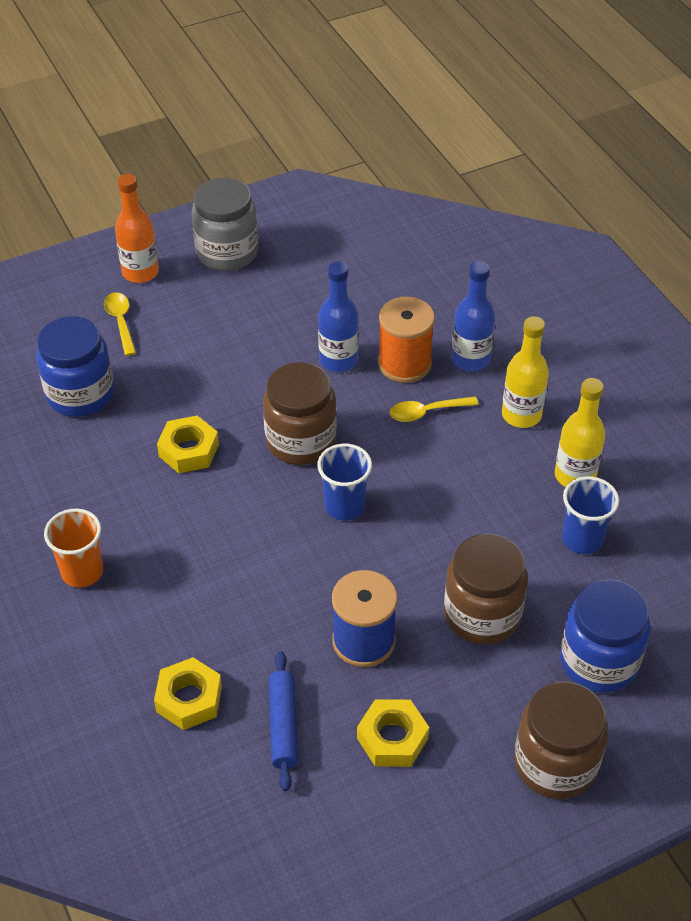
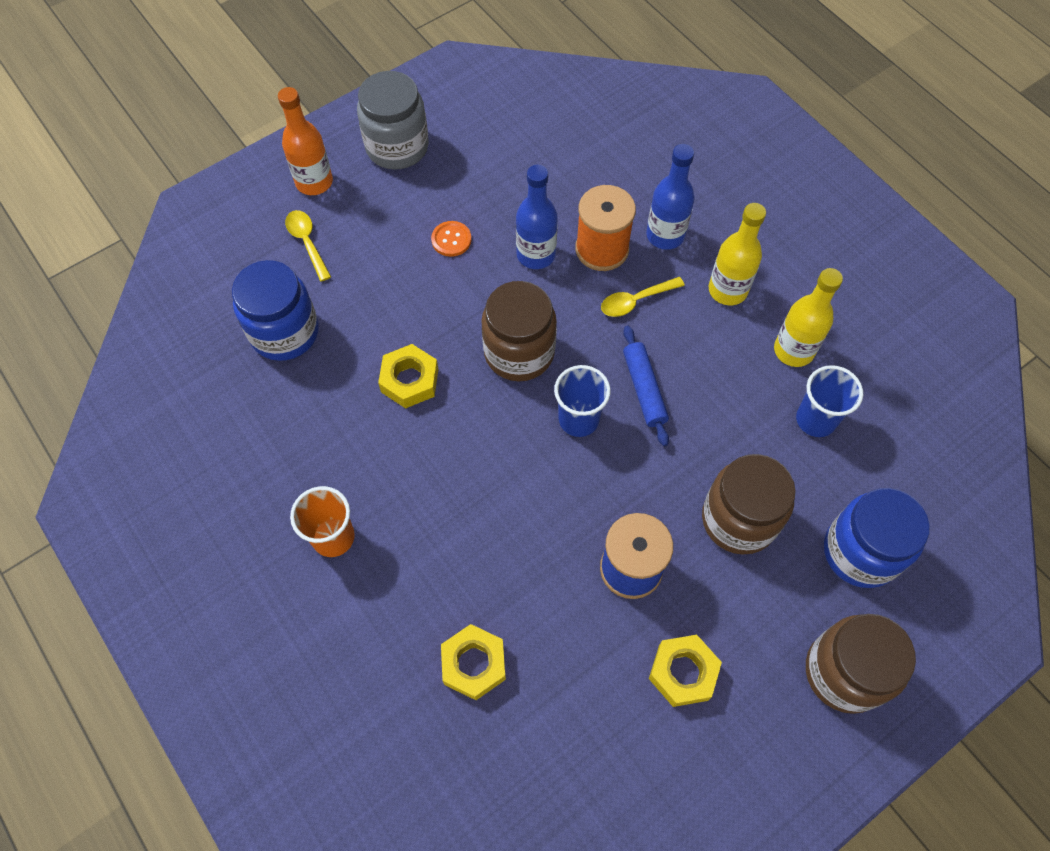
camera: 10 degrees left, 15 degrees up
blue rolling pin [269,651,298,791] -> blue rolling pin moved to [623,326,669,446]
none -> orange button [431,221,471,257]

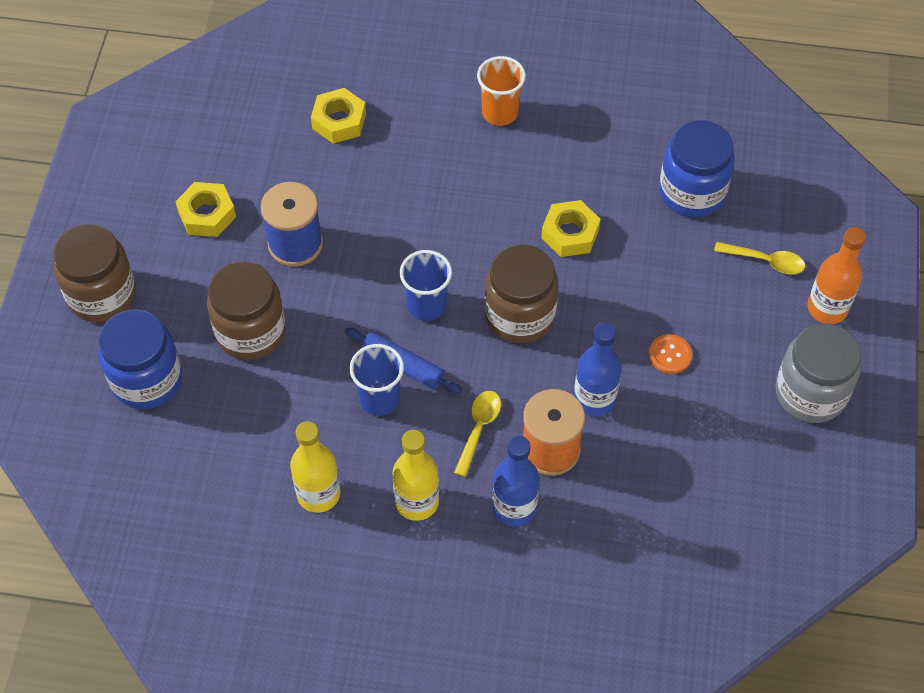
camera: 135 degrees right, 5 degrees down
blue cup [796,365,863,437] -> blue cup moved to [350,344,404,416]

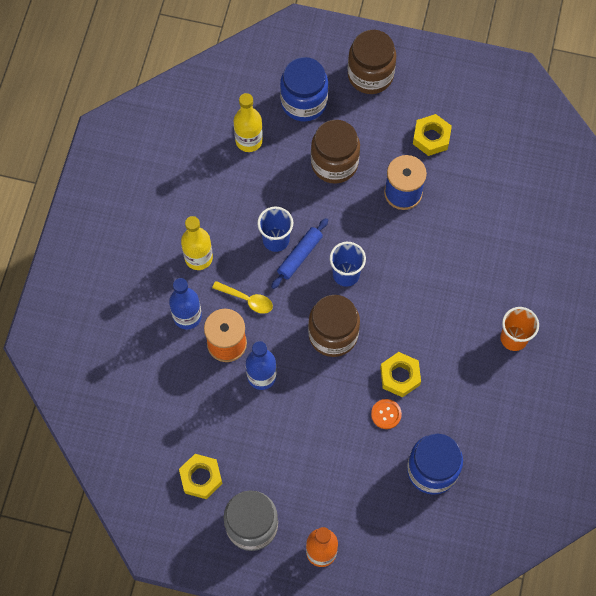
camera: 95 degrees right, 10 degrees up
yellow bottle [290,421,340,513] -> yellow bottle moved to [234,93,263,152]
yellow nut [311,88,366,144] -> yellow nut moved to [179,454,222,499]
orange button [649,334,692,374] -> orange button moved to [371,399,402,429]
yellow spoon [714,242,805,274] -> none

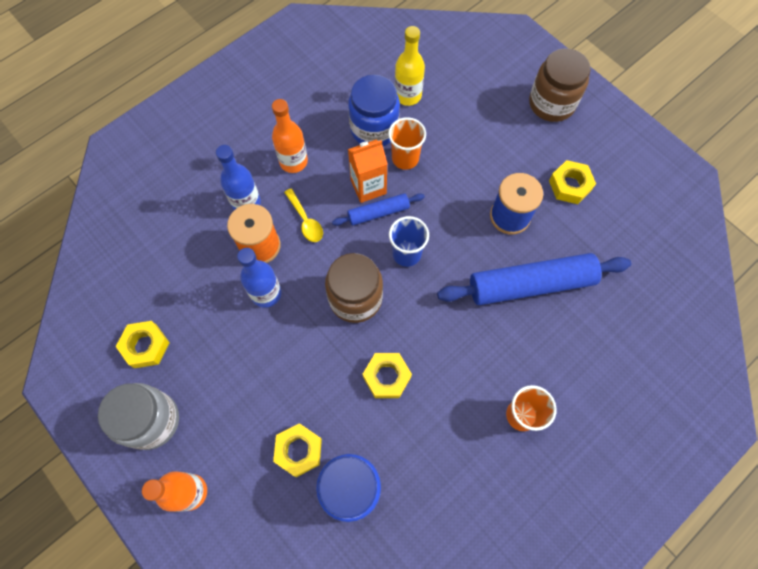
camera: 35 degrees right, 0 degrees up
yellow bottle [181,216,213,270] -> orange bottle [272,99,308,173]
blue cup [257,207,293,252] -> orange carton [348,140,388,203]
blue jar [280,57,328,122] -> blue jar moved to [348,75,400,146]
brown jar [311,120,360,184] -> none
orange button [371,399,402,429] -> none
none -> yellow nut [273,423,322,477]
none -> orange cup [388,117,426,170]
none -> blue rolling pin [437,253,631,305]

